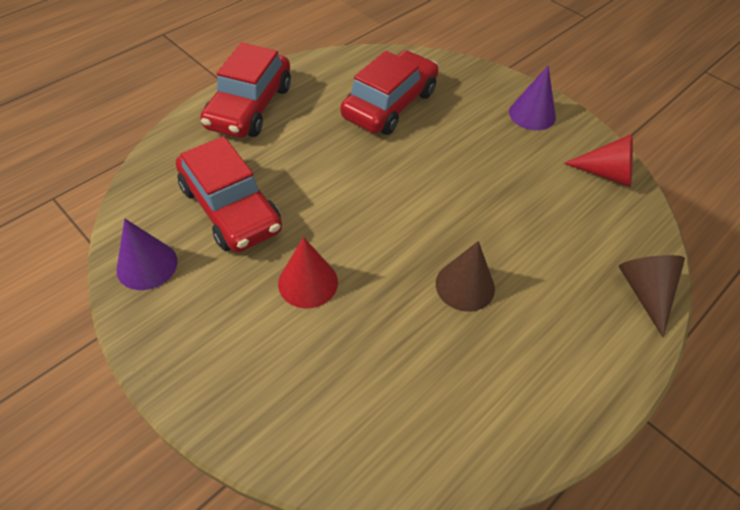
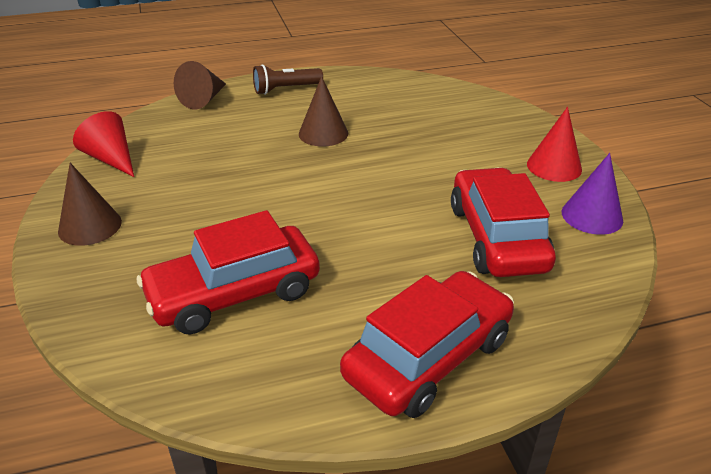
camera: 150 degrees left, 15 degrees down
red cone [278,237,338,308] -> red cone moved to [527,107,582,182]
purple cone [509,66,556,130] -> brown cone [58,163,122,246]
none -> brown flashlight [253,64,323,95]

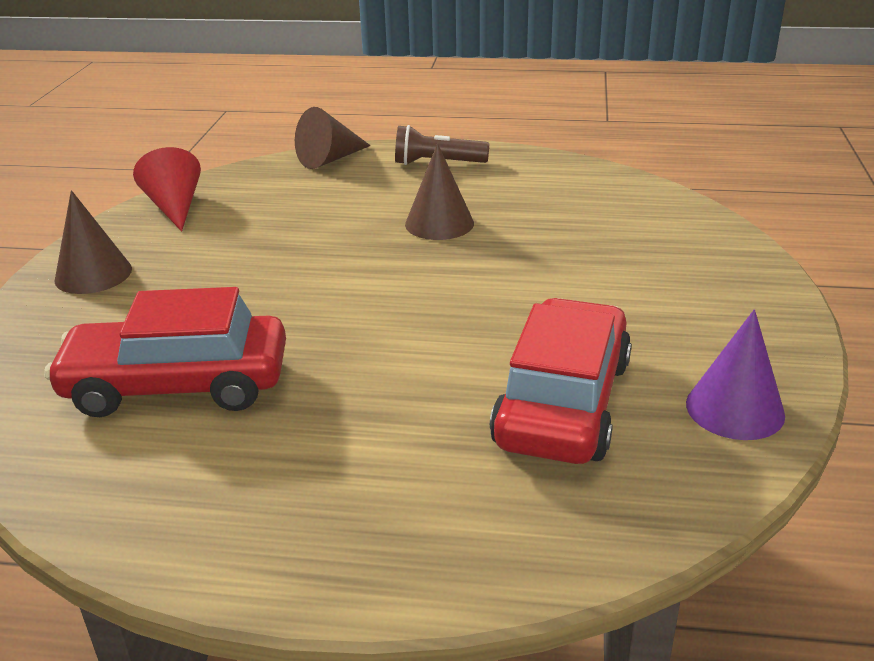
camera: 25 degrees right, 5 degrees down
red car [340,271,514,418] -> none
red cone [527,107,582,182] -> none

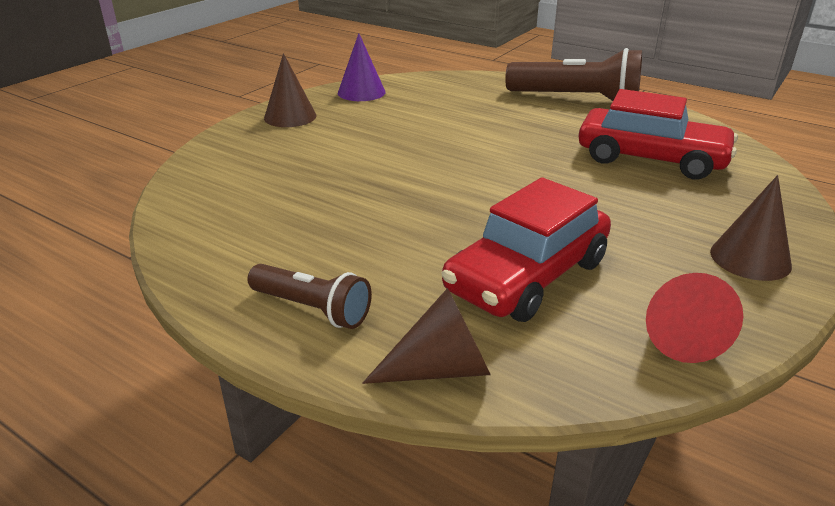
camera: 155 degrees left, 0 degrees up
brown cone [405,143,474,240] -> brown cone moved to [264,53,317,127]
red car [490,298,632,464] -> red car moved to [442,178,611,322]
none -> brown flashlight [505,48,642,101]

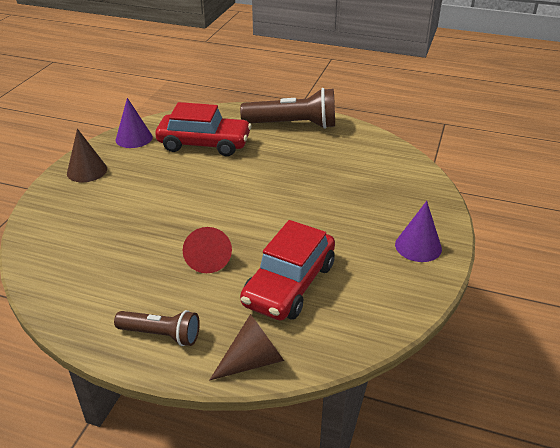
camera: 15 degrees left, 5 degrees up
red car [578,89,738,179] -> red car moved to [155,102,251,156]
red cone [646,273,743,363] -> red cone moved to [183,227,232,273]
brown cone [710,175,792,281] -> purple cone [395,201,442,262]

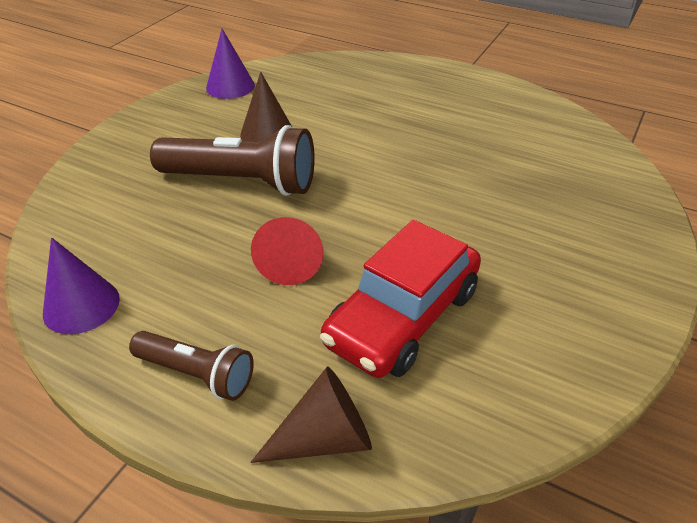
camera: 10 degrees right, 5 degrees up
brown cone [67,128,107,182] -> brown cone moved to [240,72,292,141]
red car [155,102,251,156] -> none
brown flashlight [240,88,335,129] -> brown flashlight moved to [150,125,315,196]
purple cone [395,201,442,262] -> purple cone moved to [43,237,120,334]

